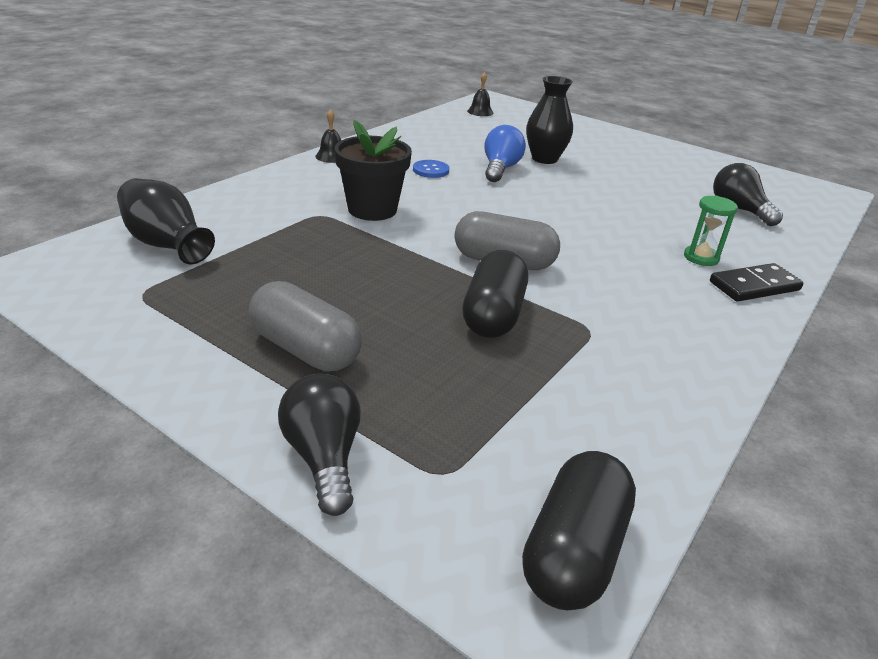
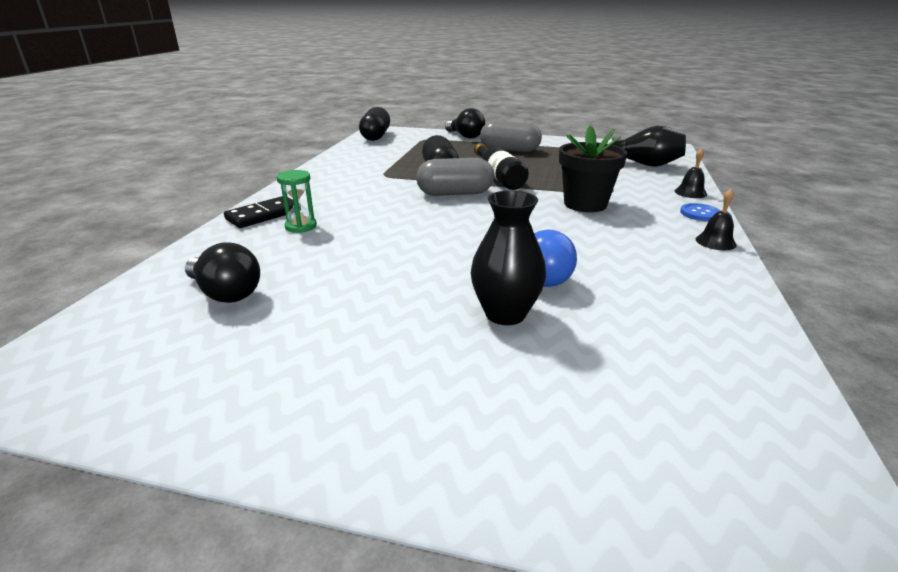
camera: 160 degrees right, 5 degrees down
blue button [413,160,449,178] -> blue button moved to [680,203,721,221]
black bell [467,72,493,116] -> black bell moved to [675,148,707,198]
none -> black bottle [474,143,528,190]

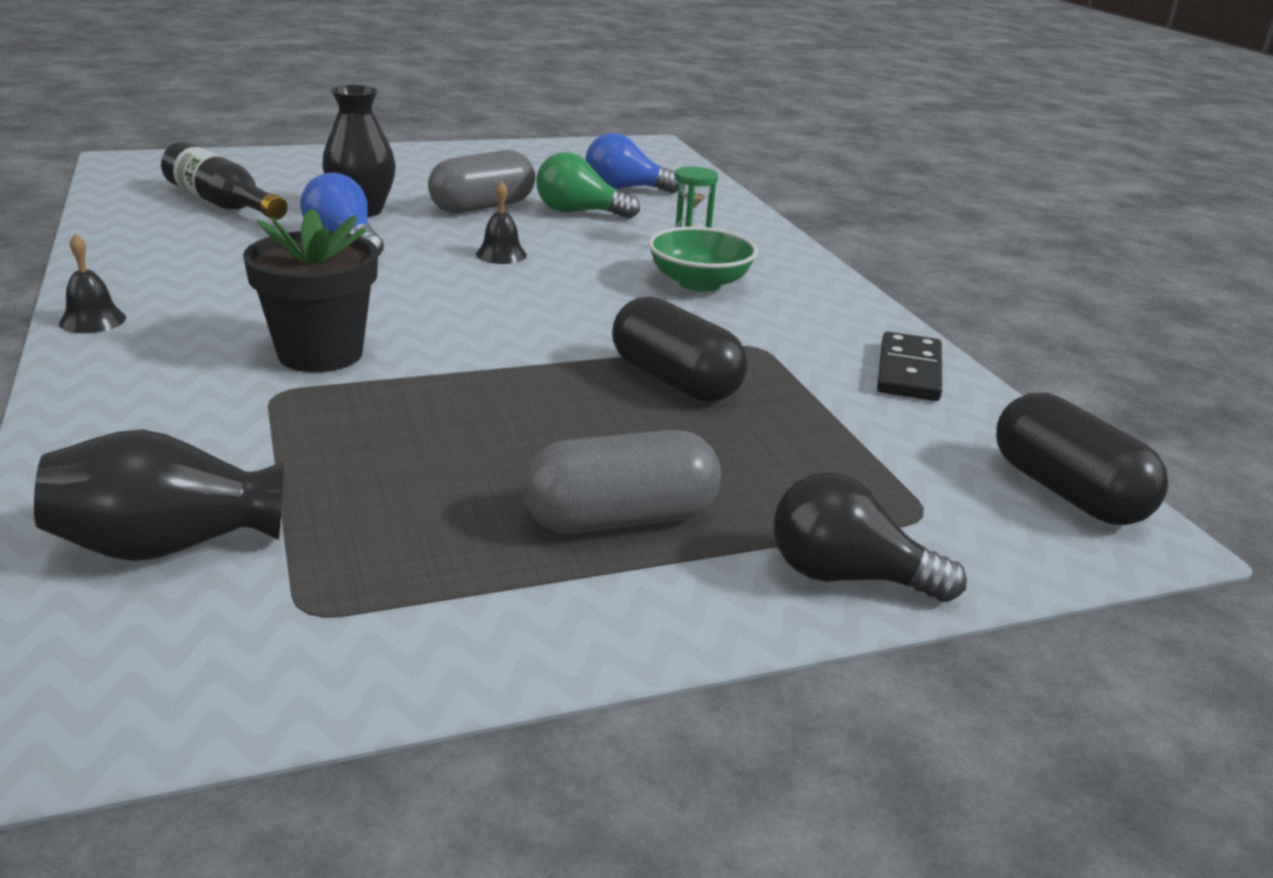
camera: 145 degrees right, 0 degrees up
black light bulb [185,242,260,303] -> blue light bulb [585,133,679,193]
black domino [224,196,294,228] -> black domino moved to [877,331,942,401]
grey capsule [416,158,494,196] -> grey capsule moved to [428,150,535,213]
black bottle [474,143,528,190] -> black bottle moved to [161,142,288,220]
black bell [675,148,707,198] -> black bell moved to [476,181,527,264]
blue button [680,203,721,221] -> none
none -> green light bulb [536,152,640,219]
none -> green bowl [648,227,758,292]

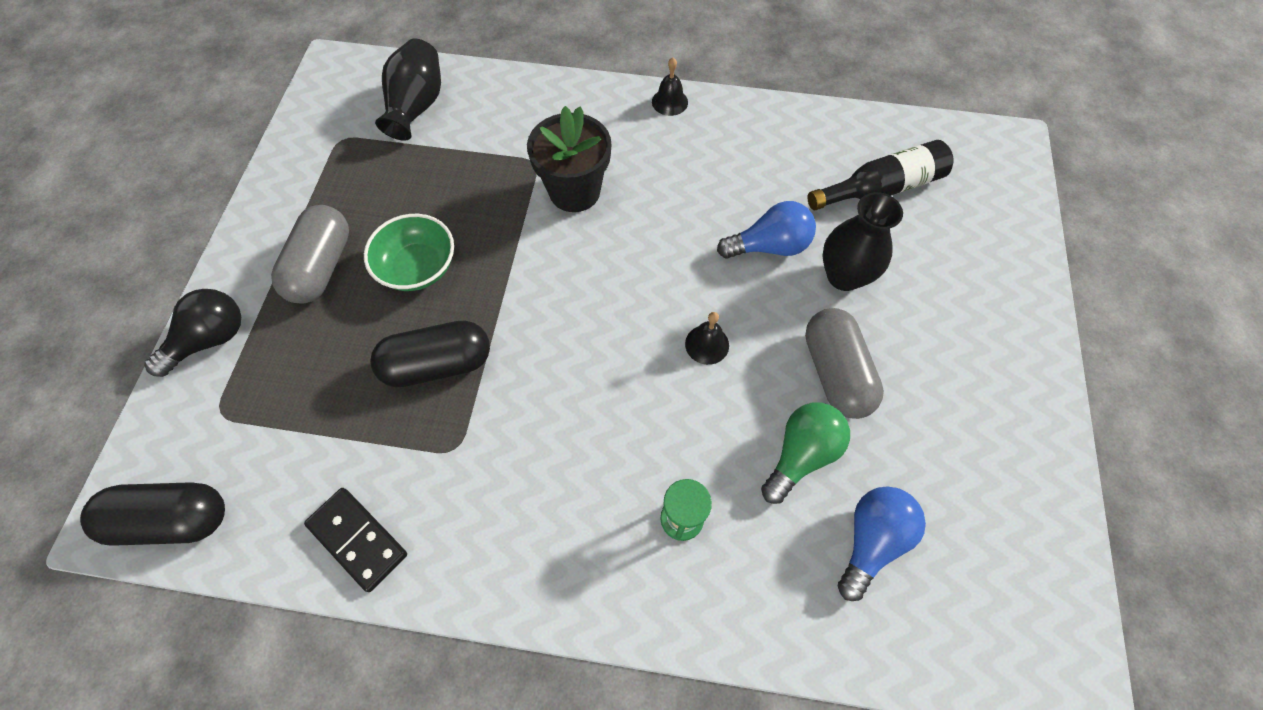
camera: 120 degrees right, 35 degrees up
green bowl [648,227,758,292] -> green bowl moved to [364,214,454,291]

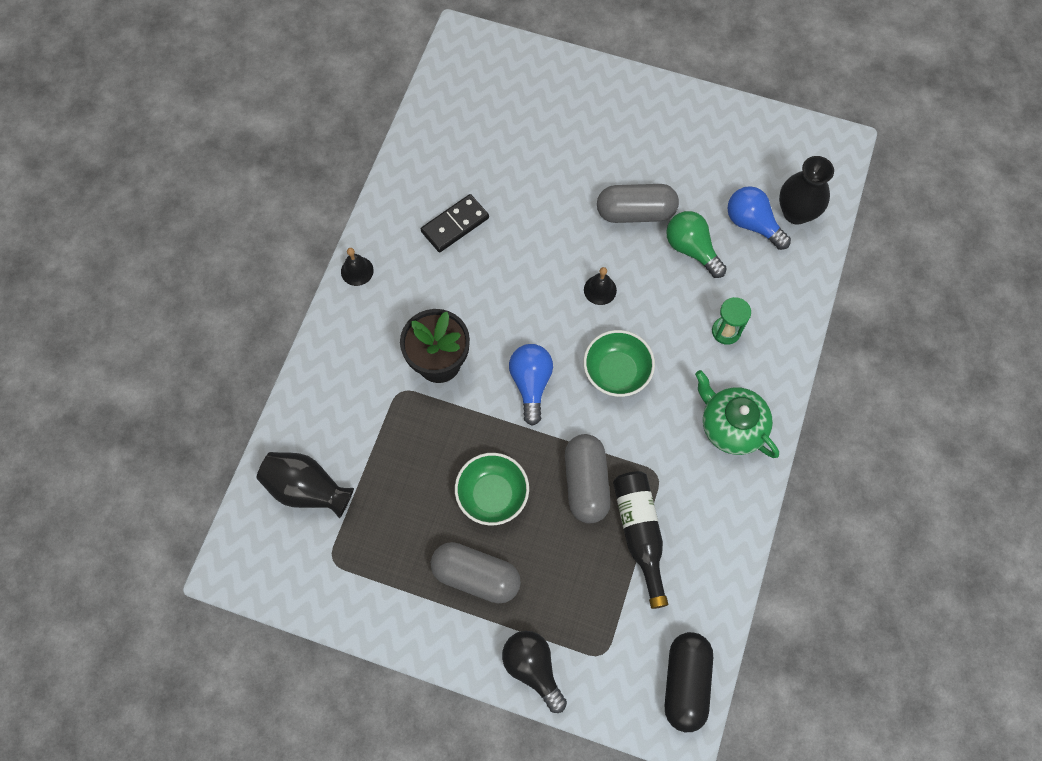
camera: 80 degrees left, 5 degrees up
black domino [304,488,407,592] -> black domino moved to [421,194,489,252]
black capsule [370,320,490,387] -> grey capsule [565,434,611,523]
blue light bulb [717,201,816,259] -> blue light bulb moved to [509,344,553,426]
black bottle [807,140,953,210] -> black bottle moved to [613,471,668,609]
black vase [822,192,903,291] -> black vase moved to [779,156,834,225]
none -> green bowl [583,330,655,397]
none -> green teapot [695,370,779,458]

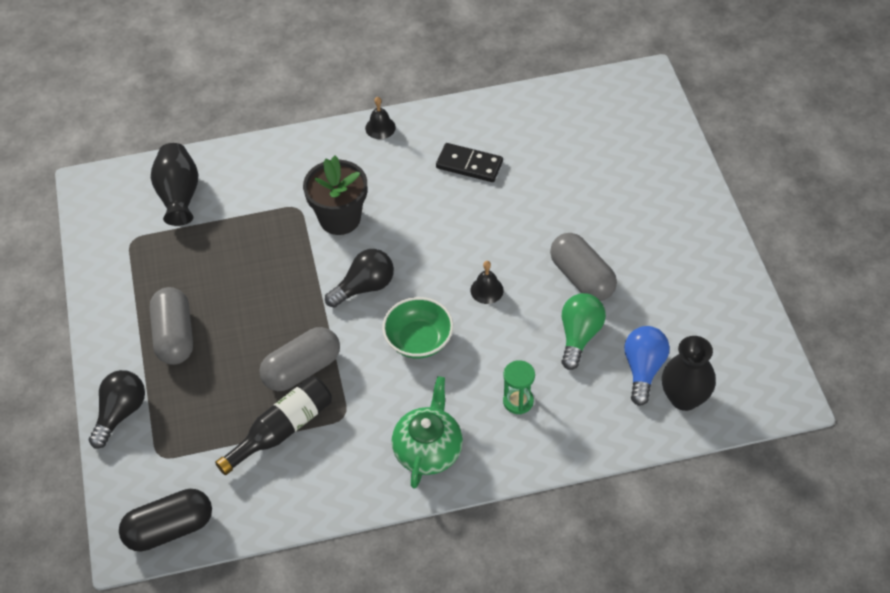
camera: 60 degrees right, 15 degrees down
green bowl [455,453,529,526] -> none
blue light bulb [509,344,553,426] -> black light bulb [325,249,394,307]

